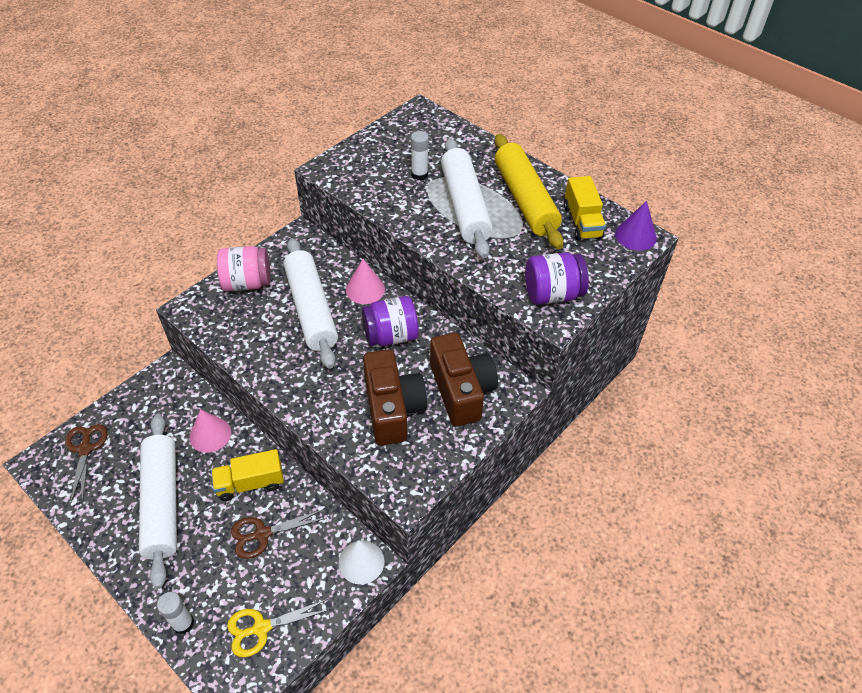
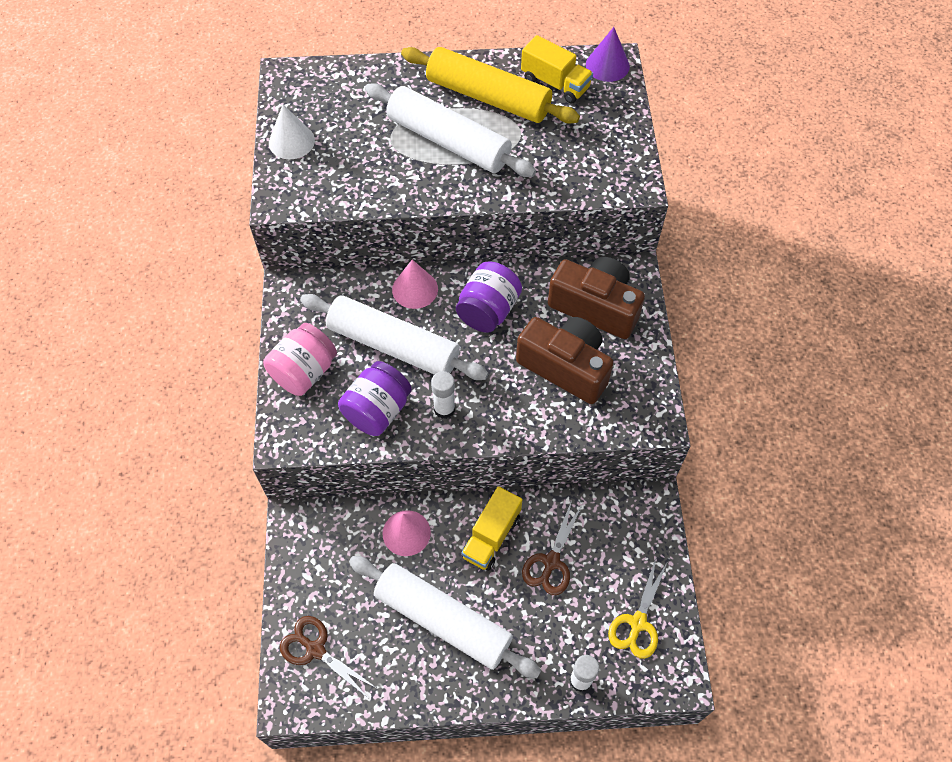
camera: 45 degrees left, 10 degrees up
white cone [338,540,385,584] -> white cone moved to [269,105,315,159]
white glue stick [411,131,429,181] -> white glue stick moved to [431,371,455,419]
purple jar [525,252,589,305] -> purple jar moved to [338,361,412,436]

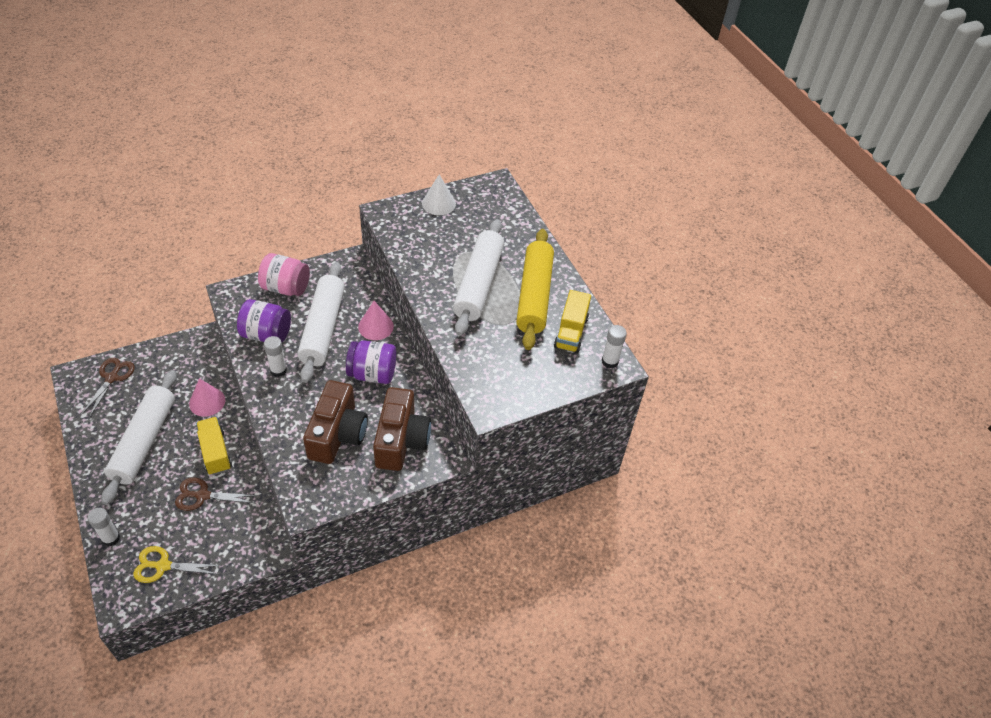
camera: 65 degrees right, 10 degrees down
yellow truck [461,486,522,571] -> yellow truck turned 60 degrees clockwise [196,417,232,475]
purple cone [586,27,630,82] -> white glue stick [602,325,627,368]

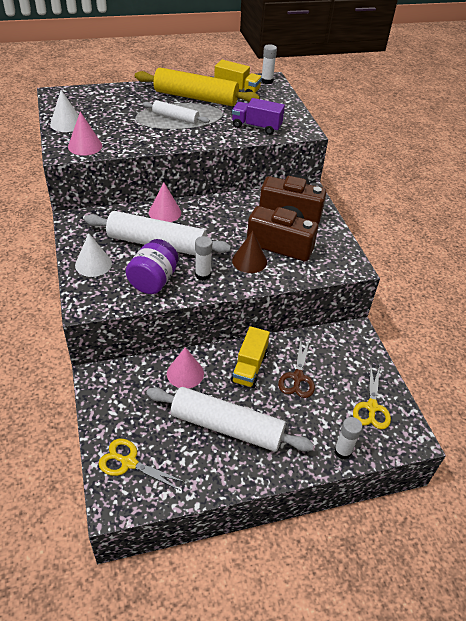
camera: 80 degrees left, 5 degrees down
brown scissors [81,358,135,418] -> yellow scissors [99,439,185,491]
yellow truck [196,417,232,475] -> yellow truck turned 60 degrees counterclockwise [231,326,270,388]
pink jar [258,253,310,296] -> white cone [75,233,112,277]
purple jar [346,340,396,384] -> none
white rolling pin [453,219,504,336] -> white rolling pin [143,100,210,124], size x0.54
none -> pink cone [68,112,102,156]
none -> purple truck [232,98,285,135]
none -> brown cone [232,231,267,273]

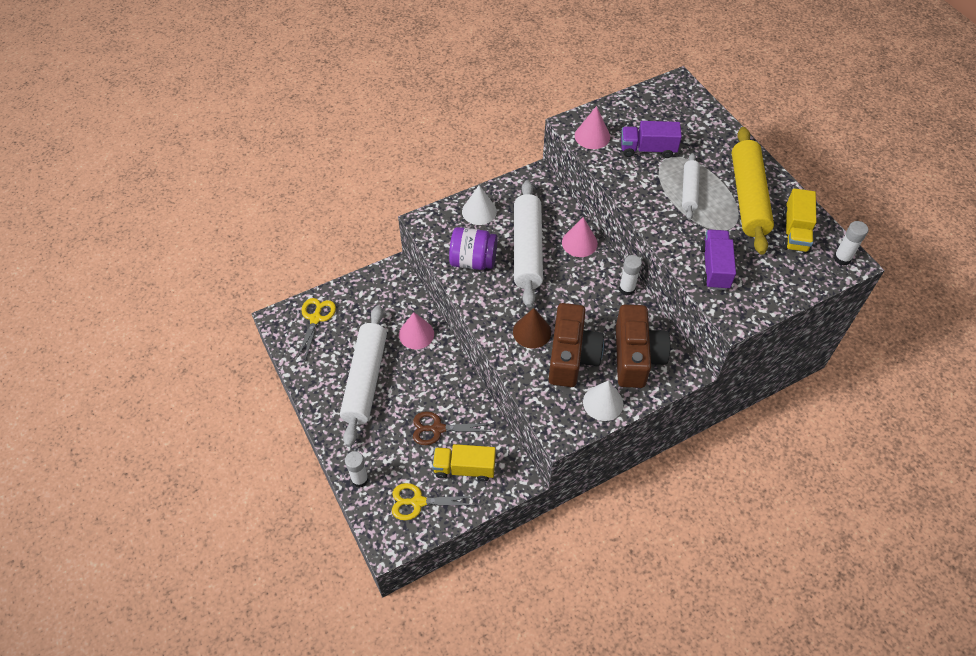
camera: 80 degrees right, 10 degrees up
white cone [50,90,79,132] -> white cone moved to [583,380,623,421]
white glue stick [195,236,212,281] -> white glue stick moved to [619,255,642,296]
yellow truck [231,326,270,388] -> yellow truck moved to [432,444,496,481]
none -> purple truck [621,121,682,158]

